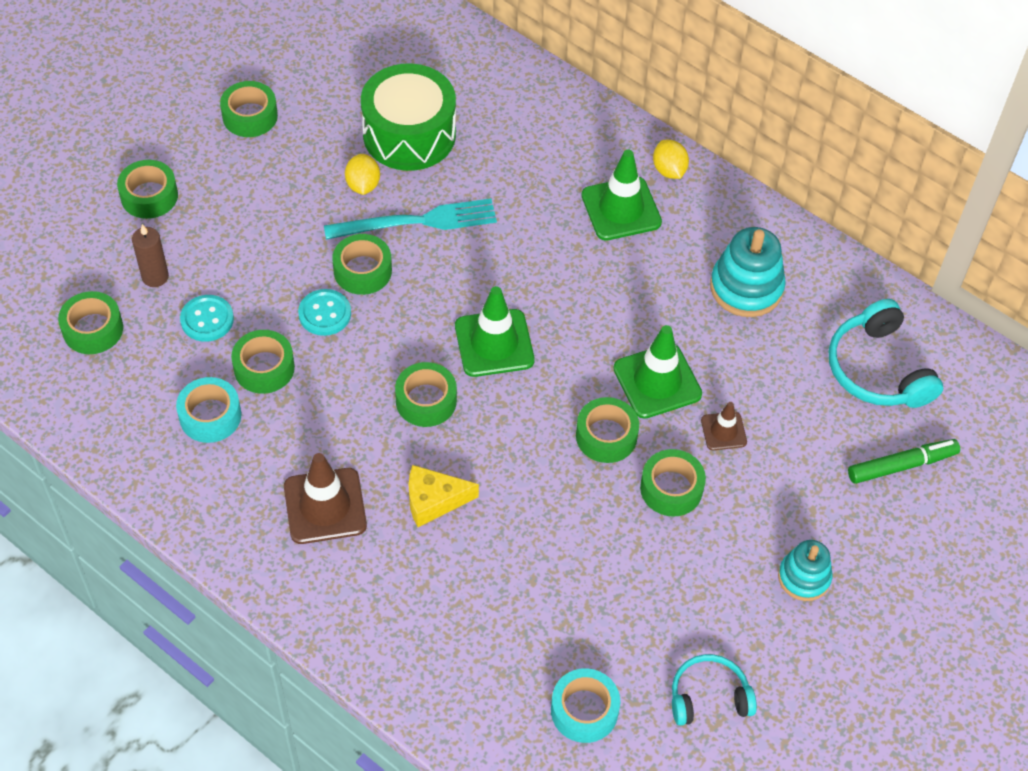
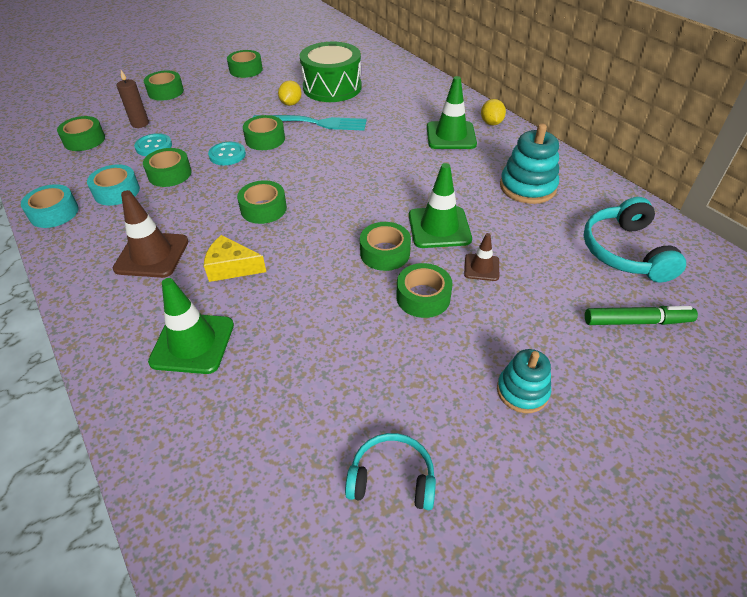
camera: 20 degrees right, 10 degrees down
green traffic cone [455,286,535,377] -> green traffic cone moved to [148,278,234,374]
turquoise tape [551,668,620,743] -> turquoise tape moved to [21,184,79,228]

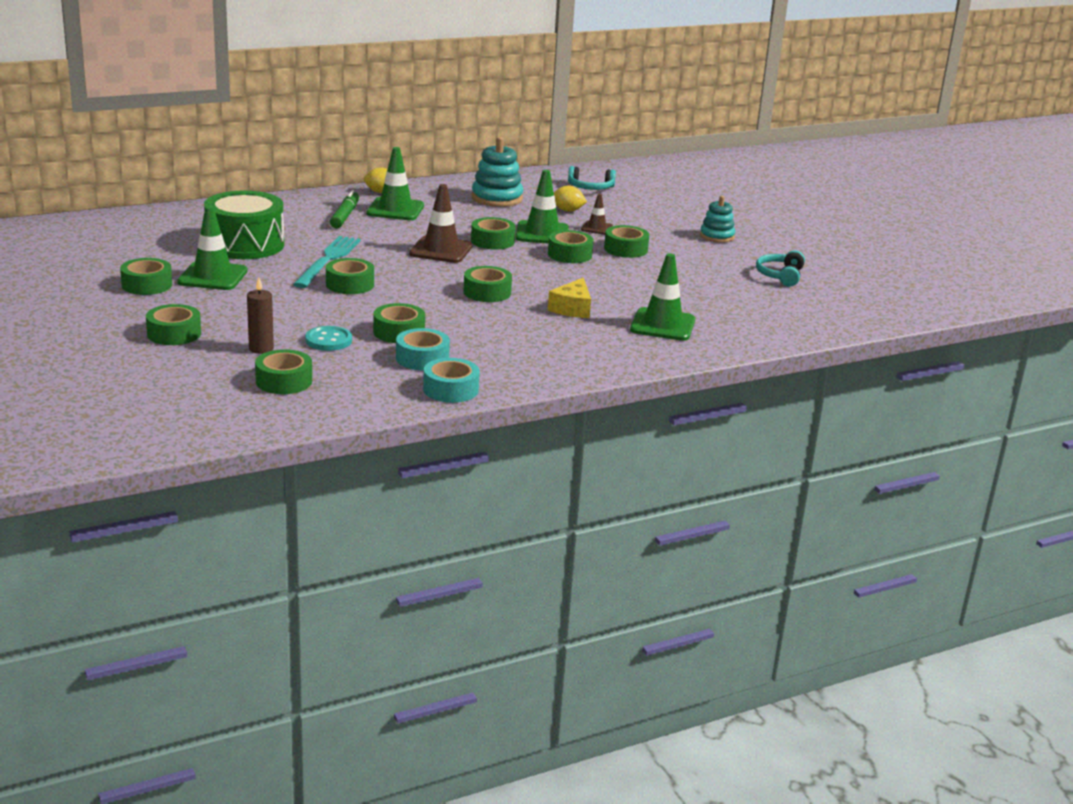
camera: 85 degrees left, 20 degrees down
brown traffic cone [113,190,188,278] -> brown traffic cone moved to [409,184,473,263]
turquoise button [208,142,246,165] -> none
yellow lemon [278,81,302,106] -> yellow lemon moved to [554,185,587,212]
turquoise headphones [583,197,686,282] -> turquoise headphones [568,166,616,190], size x0.65
green marker [585,306,698,325] -> green marker moved to [330,190,359,229]
none -> green traffic cone [177,206,247,290]
none -> green tape [471,217,516,250]

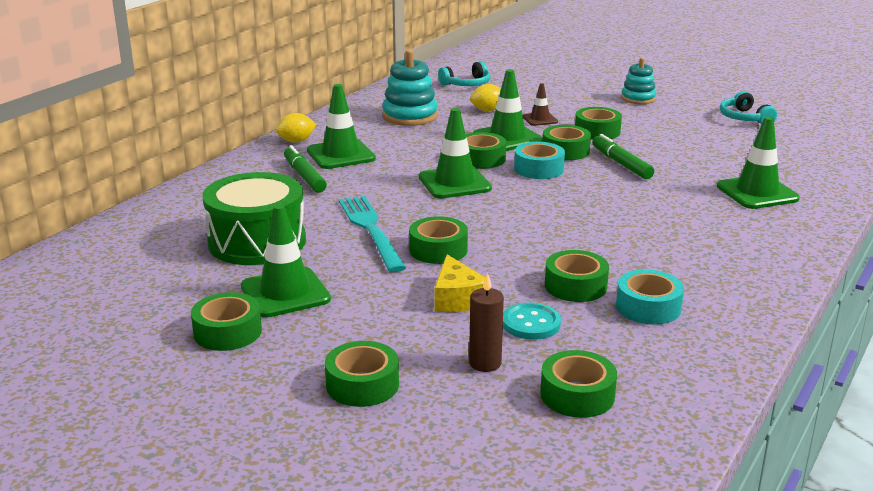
camera: 30 degrees left, 0 degrees up
brown traffic cone [409,184,473,263] -> green traffic cone [419,108,492,199]
turquoise tape [423,358,480,403] -> turquoise tape moved to [514,142,565,179]
green tape [463,266,512,302] -> none
yellow cheese [548,278,591,318] -> yellow cheese moved to [434,254,486,312]
none -> green marker [592,134,654,179]

